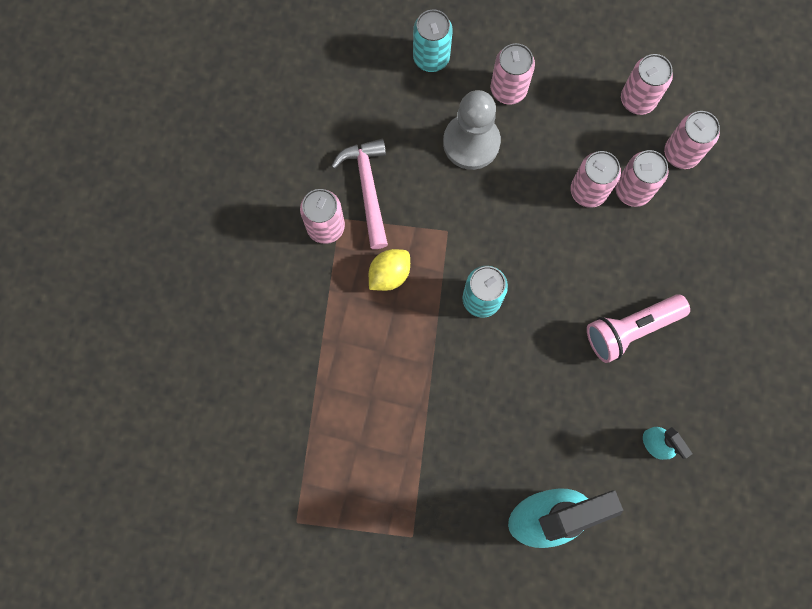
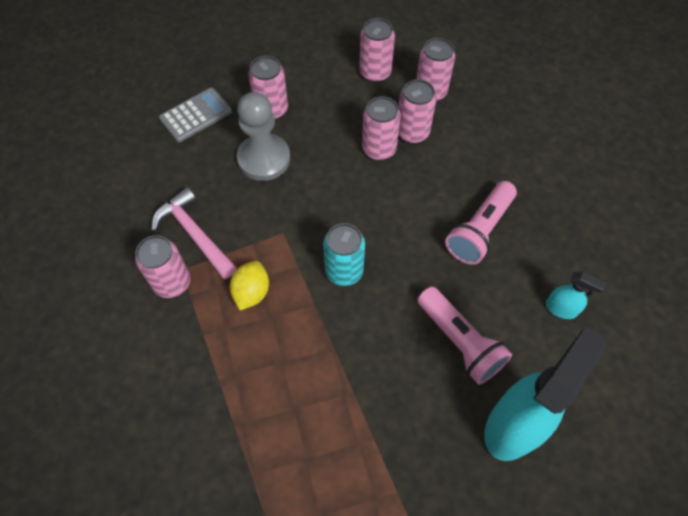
camera: 30 degrees left, 15 degrees down
turquoise can [413,10,453,72] -> grey calculator [159,88,232,142]
none -> pink flashlight [417,287,512,385]

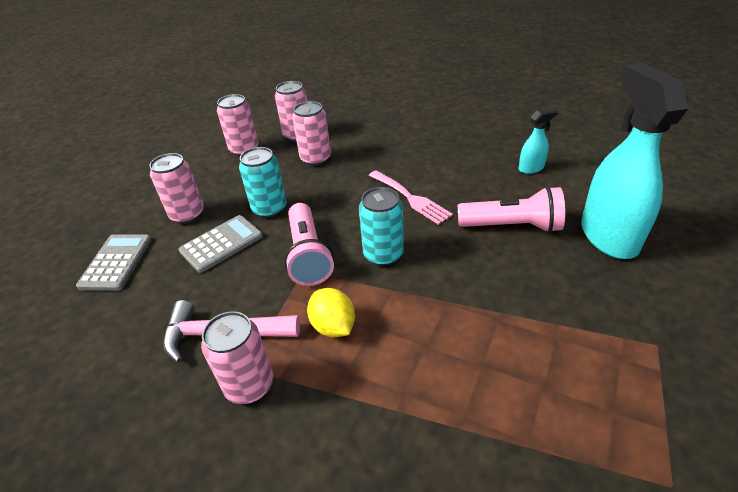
camera: 45 degrees left, 20 degrees down
grey pawn [237,92,290,181] -> grey calculator [178,215,263,273]
pink can [362,96,401,160] -> none
pink flashlight [445,181,517,265] -> pink flashlight moved to [284,203,334,286]
none -> turquoise can [239,147,286,218]
none -> pink fork [369,170,453,225]

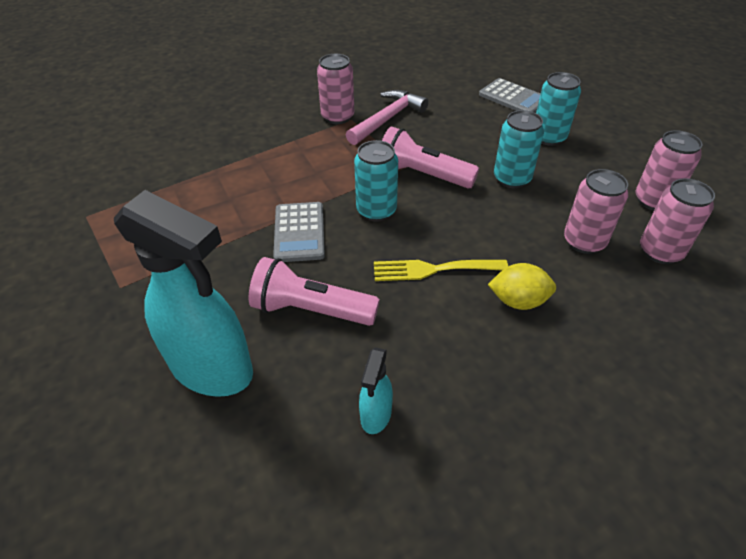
camera: 125 degrees right, 5 degrees up
pink can [149,153,204,224] -> turquoise can [536,72,581,146]
grey calculator [178,215,263,273] -> grey calculator moved to [273,202,325,262]
yellow lemon [307,288,355,337] -> yellow lemon moved to [488,263,556,310]
pink fork [369,170,453,225] -> yellow fork [374,260,508,281]
pink flashlight [458,186,565,233] -> pink flashlight turned 60 degrees clockwise [249,257,380,326]

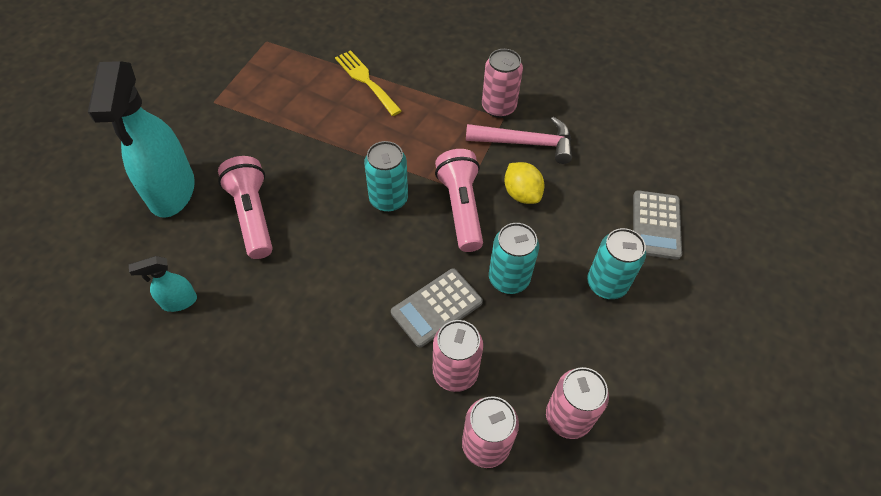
camera: 55 degrees right, 10 degrees up
grey calculator [273,202,325,262] -> grey calculator moved to [391,268,483,348]
yellow fork [374,260,508,281] -> yellow fork moved to [335,50,402,116]
yellow lemon [488,263,556,310] -> yellow lemon moved to [504,162,545,204]

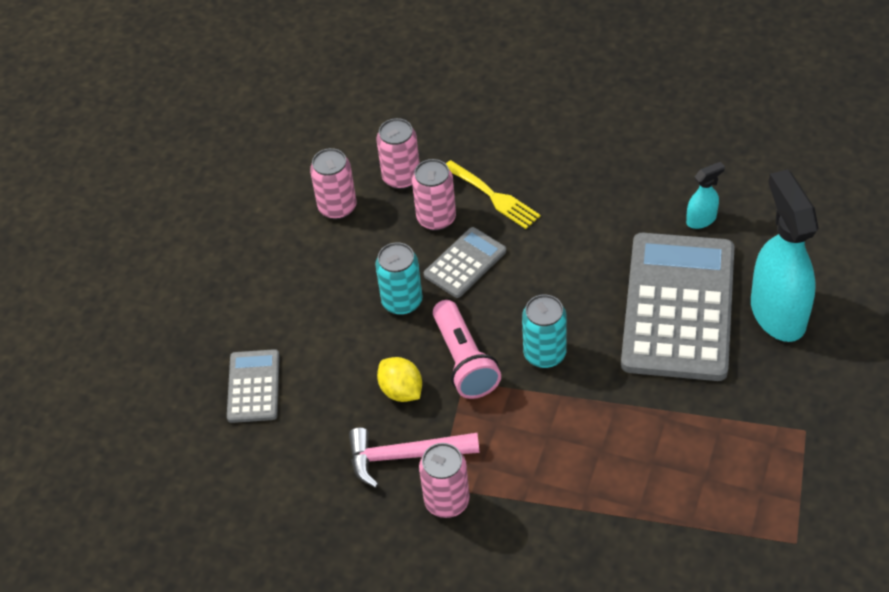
camera: 175 degrees right, 5 degrees down
pink flashlight [218,156,273,259] -> grey calculator [621,233,734,381]
yellow fork [335,50,402,116] -> yellow fork moved to [446,160,541,229]
turquoise can [587,228,646,299] -> none

